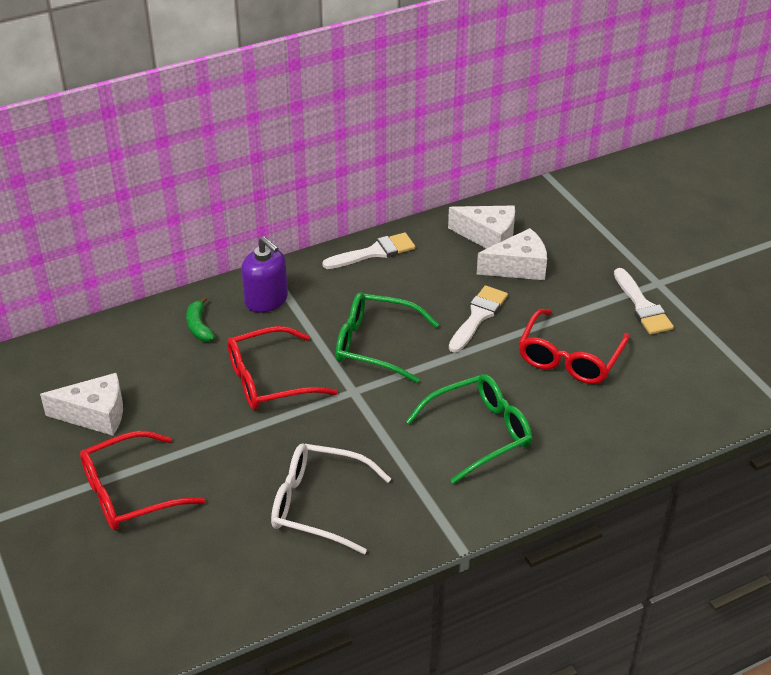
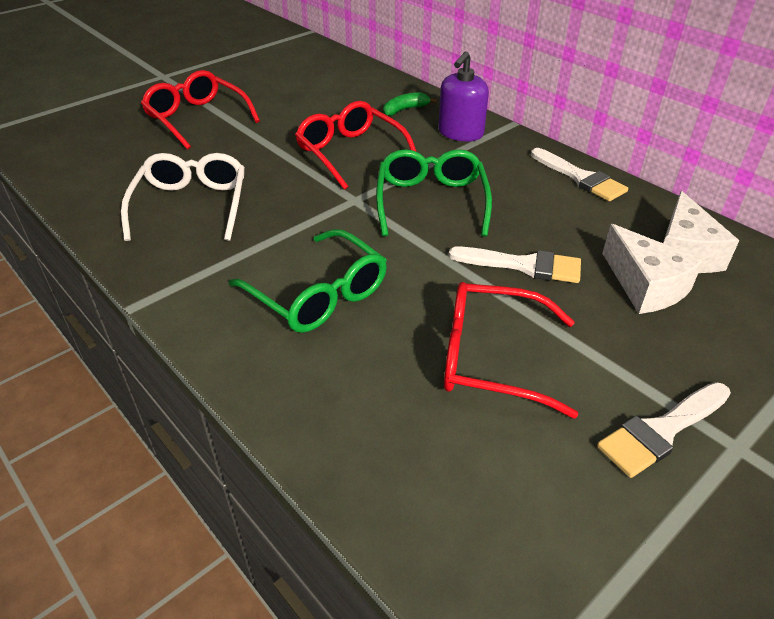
camera: 75 degrees right, 0 degrees up
white cheese [40,373,123,436] -> none

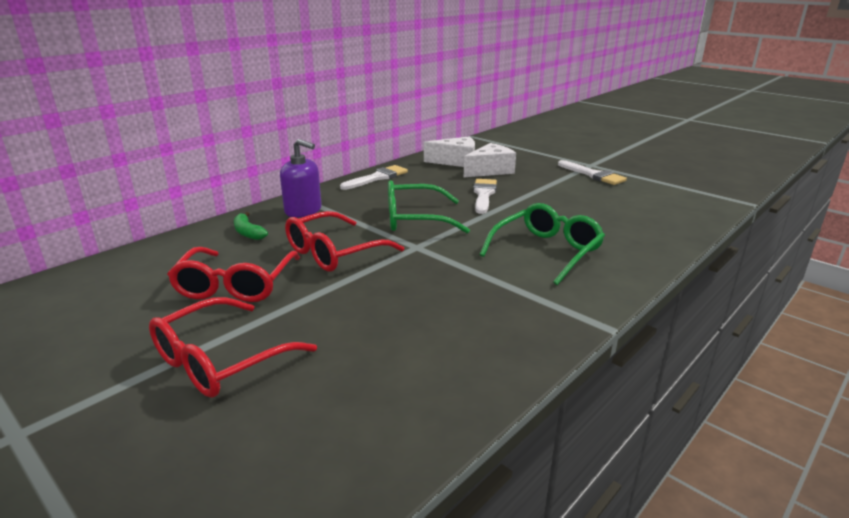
camera: 95 degrees left, 15 degrees down
white glasses [121,153,245,241] -> none
red glasses [444,282,578,419] -> red glasses moved to [167,247,300,302]

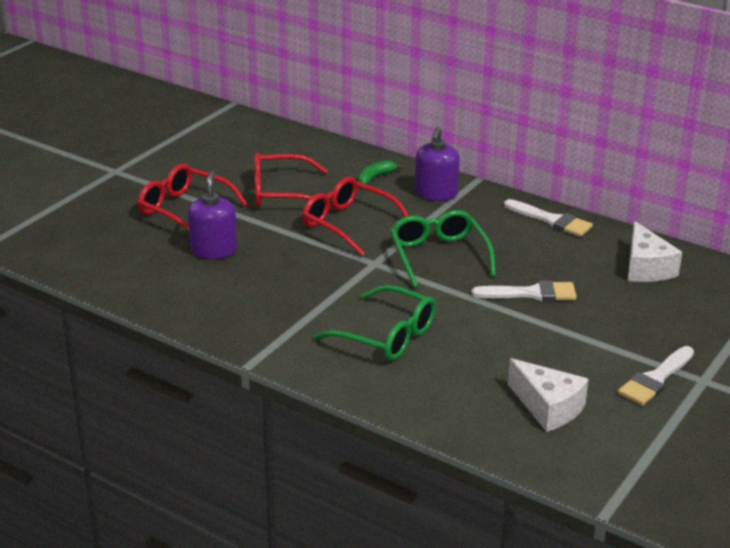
camera: 80 degrees right, 5 degrees up
white cheese [464,143,516,177] -> white cheese moved to [508,358,589,432]
none -> purple soap dispenser [188,171,237,259]

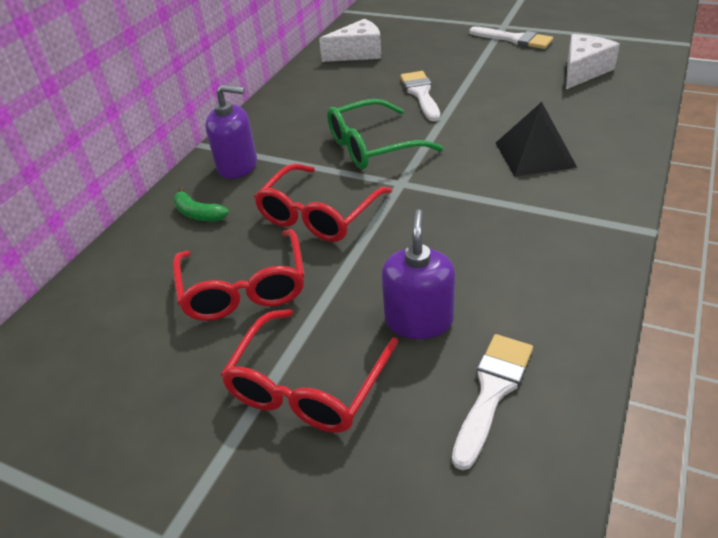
camera: 95 degrees left, 10 degrees up
purple soap dispenser [188,171,237,259] -> purple soap dispenser turned 105 degrees clockwise [381,209,455,339]
green glasses [314,285,436,361] -> black pyramid [496,102,577,177]
white brush [504,199,593,237] -> white brush moved to [452,334,533,470]

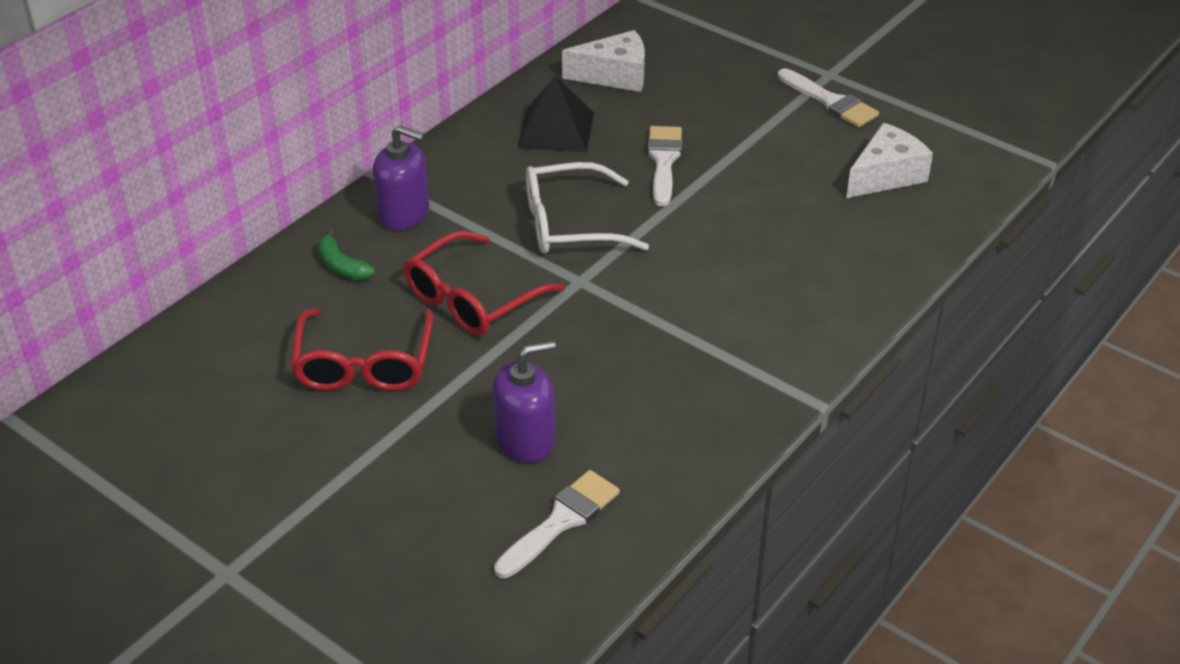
camera: 10 degrees right, 0 degrees up
red glasses [221,309,399,433] -> none
green glasses [327,99,443,169] -> white glasses [526,162,649,254]
purple soap dispenser [381,209,455,339] -> purple soap dispenser turned 45 degrees clockwise [493,340,556,462]
black pyramid [496,102,577,177] -> black pyramid moved to [518,76,594,152]

